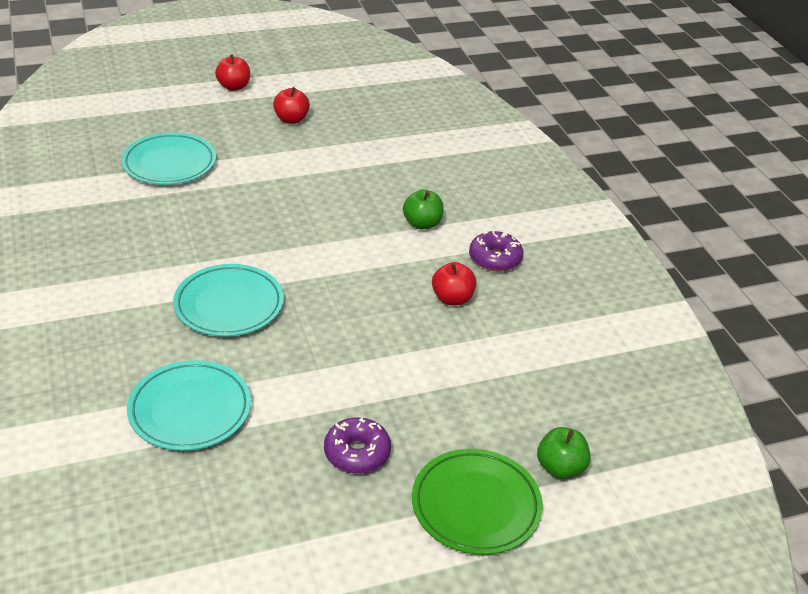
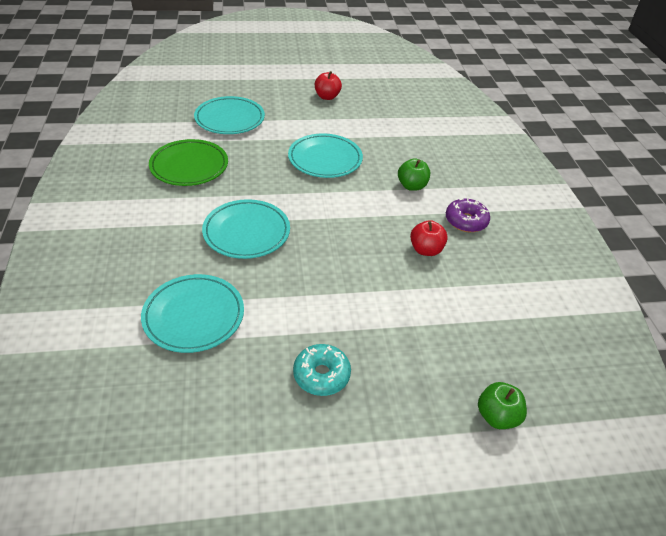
camera: 10 degrees right, 5 degrees up
red apple [215,54,250,91] -> none
purple donut [324,417,391,474] -> turquoise donut [293,344,351,396]
green plate [412,449,543,555] -> green plate moved to [149,139,228,186]
none -> turquoise plate [288,133,363,178]

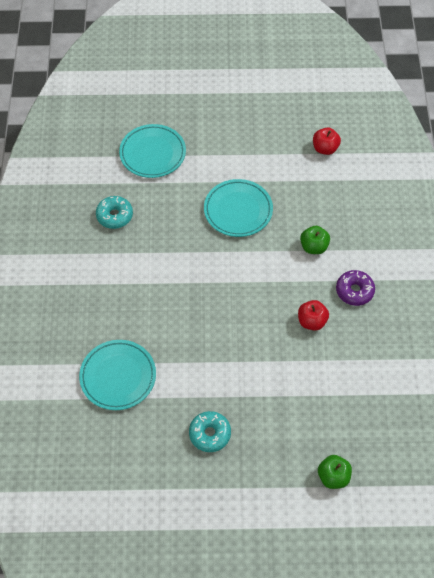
camera: 10 degrees right, 15 degrees up
green plate [149,139,228,186] -> turquoise donut [96,196,133,229]
turquoise plate [202,199,290,259] -> none
red apple [315,71,342,100] -> red apple moved to [313,127,341,155]

